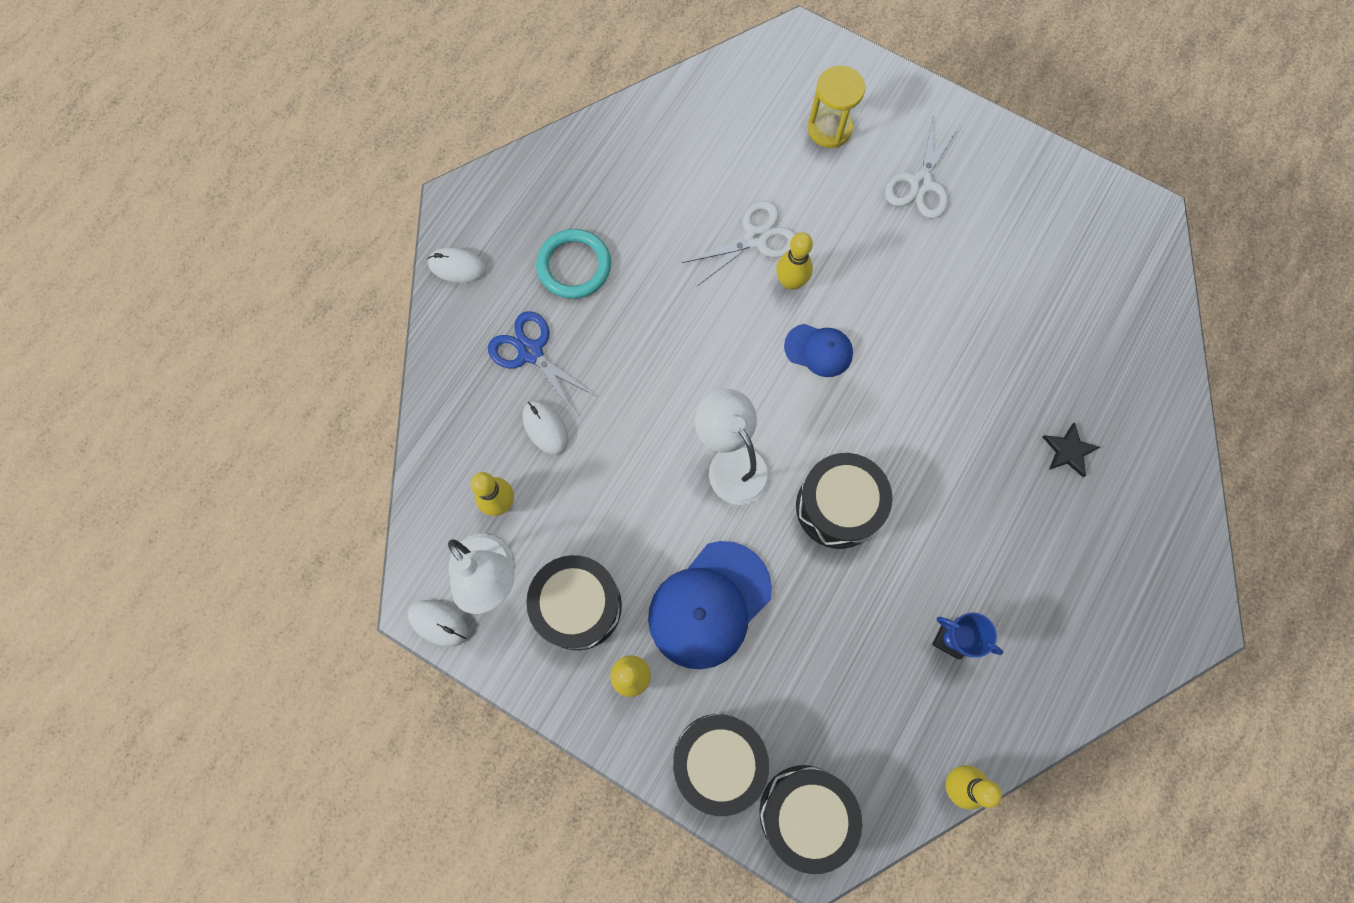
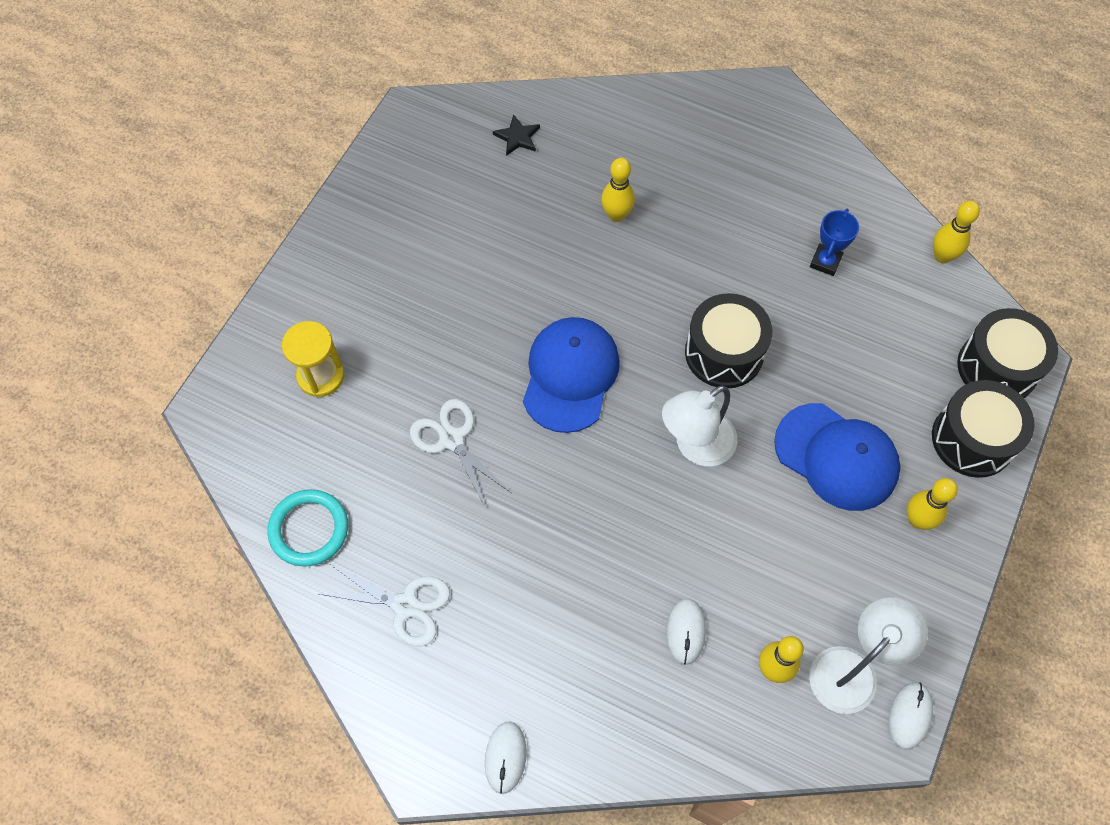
camera: 95 degrees left, 10 degrees down
blue scissors [488,311,598,415] -> none
white mouse [522,401,568,455] -> white mouse turned 45 degrees counterclockwise [666,598,706,665]
black drum [526,555,622,650] -> none
turquoise ring [536,229,611,299] -> turquoise ring moved to [267,489,348,567]
yellow bowling pin [776,232,813,290] -> yellow bowling pin moved to [601,158,635,222]
blue cap [784,324,853,377] -> blue cap [523,317,620,433], size x1.82
white scissors [885,116,959,219] -> white scissors moved to [319,565,450,646]
black star [1043,422,1100,477] -> black star moved to [493,114,540,156]

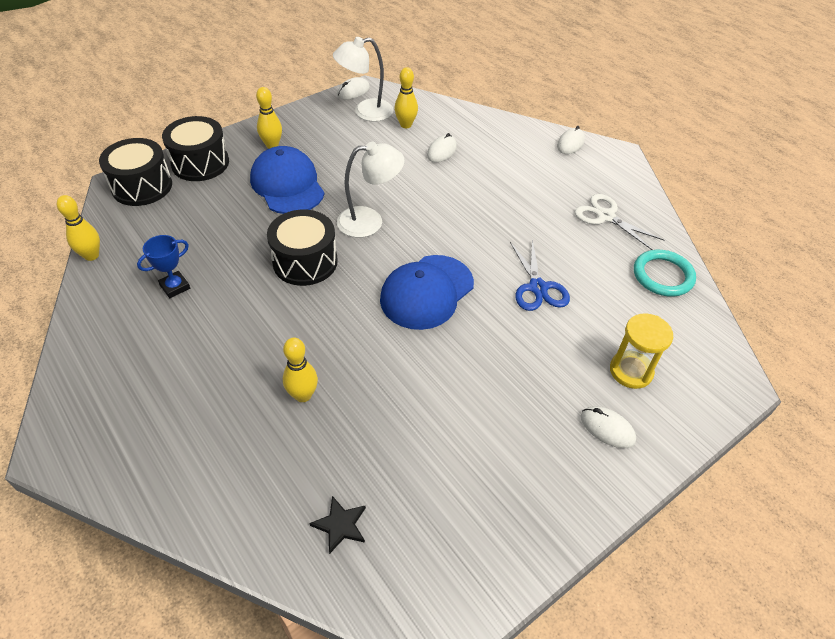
camera: 155 degrees left, 15 degrees down
white scissors [410,399,511,508] -> blue scissors [510,239,570,311]
none -> white mouse [581,406,636,448]

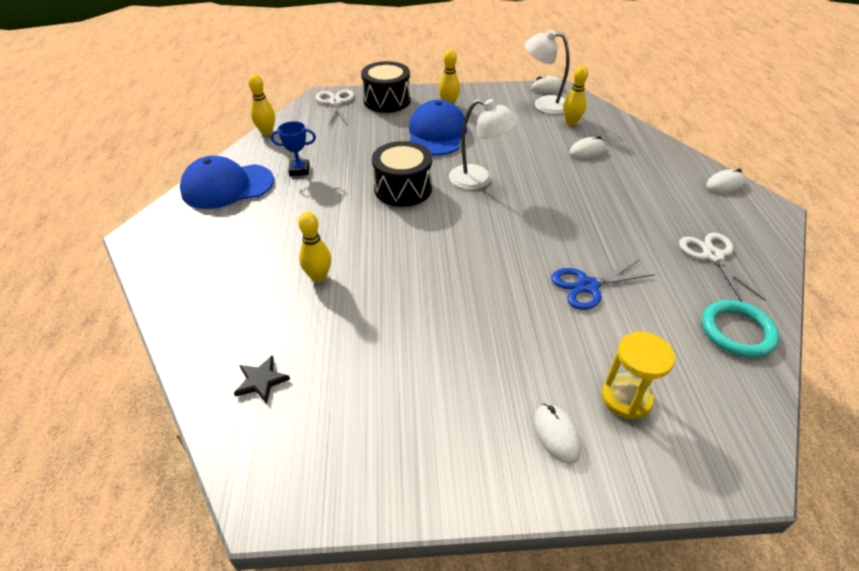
camera: 35 degrees right, 5 degrees down
black drum [99,138,172,206] -> white scissors [316,89,354,125]
blue cap [380,255,474,330] -> blue cap moved to [180,156,274,209]
blue scissors [510,239,570,311] -> blue scissors turned 45 degrees clockwise [551,260,655,310]

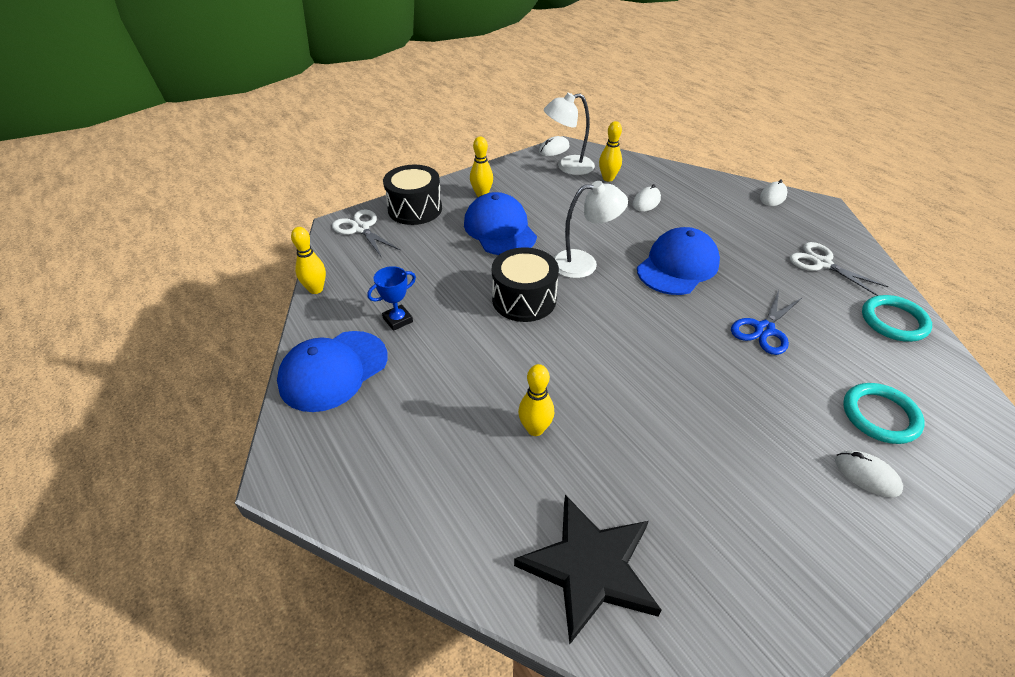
camera: 30 degrees left, 0 degrees up
black star [234,355,290,403] -> black star [514,495,661,644], size x2.30
yellow hourglass [602,332,675,419] -> turquoise ring [843,383,925,444]
none -> blue cap [637,227,720,295]

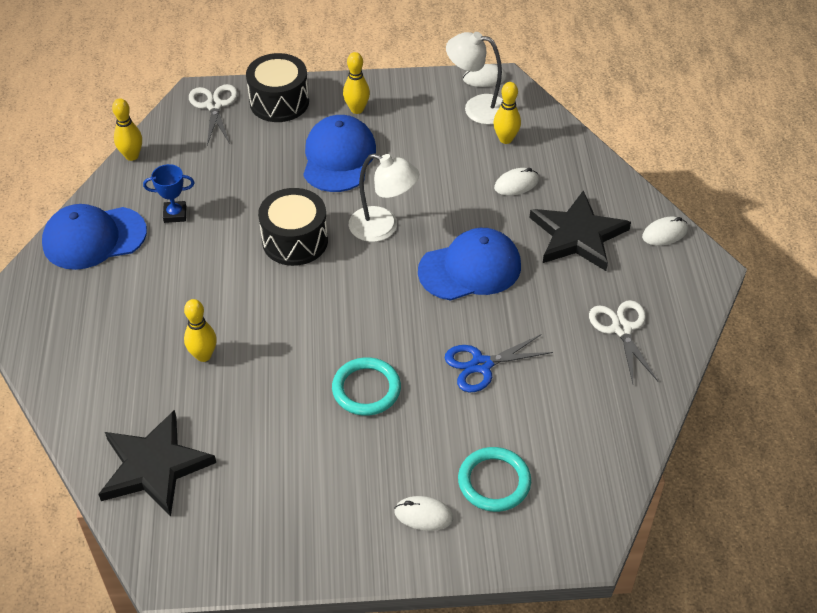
camera: 30 degrees right, 5 degrees up
white mouse [835,450,903,497] -> white mouse turned 60 degrees counterclockwise [394,496,453,531]
turquoise ring [862,295,932,342] -> turquoise ring moved to [332,357,401,416]
none -> black star [530,190,631,271]

